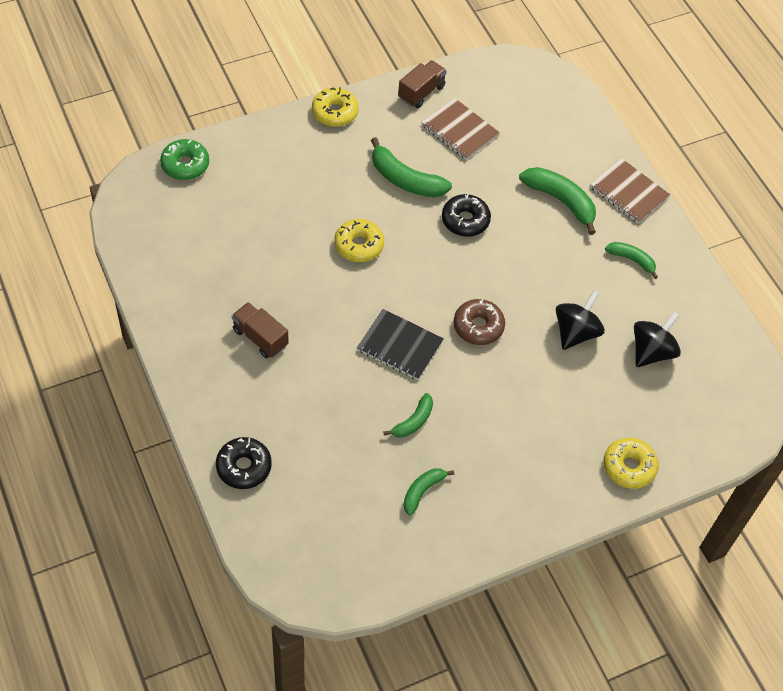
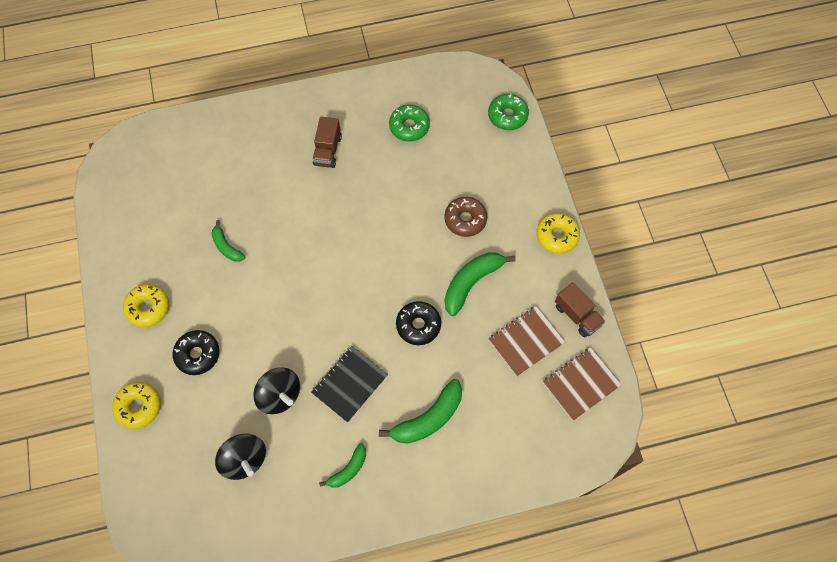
camera: 105 degrees right, 10 degrees up
black donut [216,437,272,489] -> black donut moved to [173,330,220,375]
brown truck [232,302,289,359] -> brown truck turned 135 degrees clockwise [312,117,342,168]
yellow donut [334,219,384,262] -> yellow donut moved to [123,284,169,327]
black notebook [357,309,444,380] -> black notebook moved to [311,346,388,423]
green banana [403,468,454,516] -> none
brown donut [454,299,505,345] -> brown donut moved to [444,197,487,237]
brown notebook [590,158,670,224] -> brown notebook moved to [543,347,621,421]
none -> green donut [389,105,430,142]

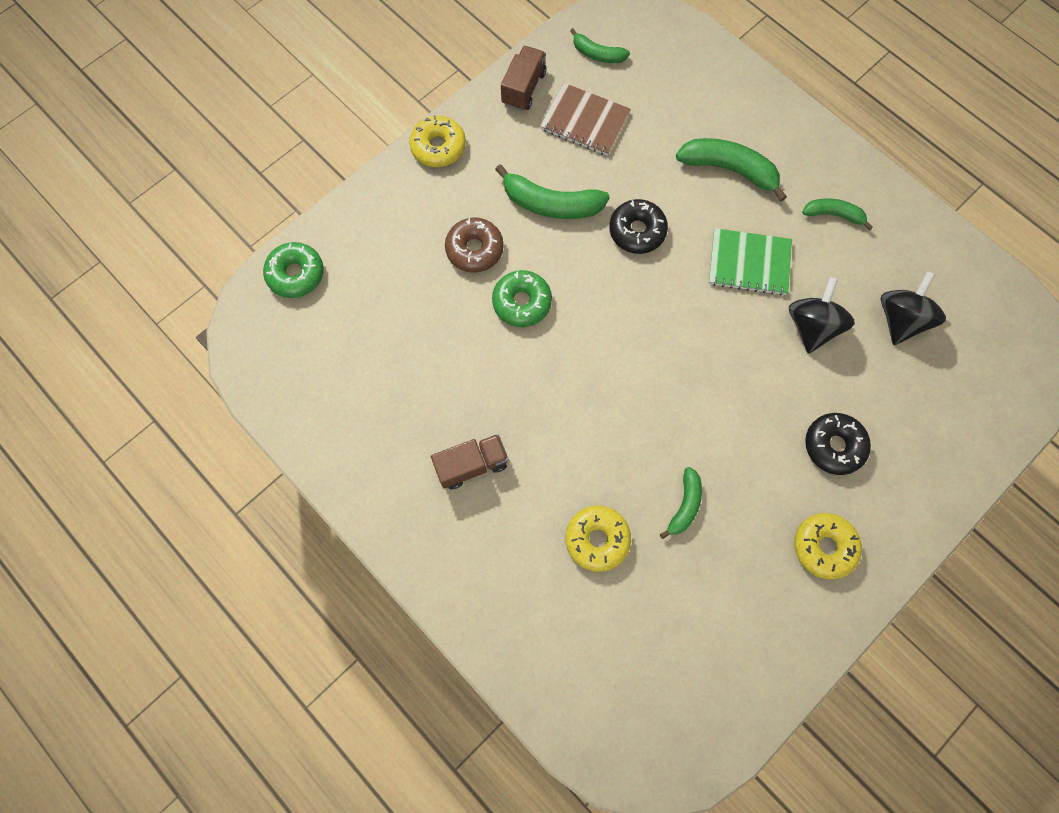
camera: 120 degrees left, 5 degrees up
yellow donut [112,382,161,429] -> yellow donut moved to [565,506,631,572]
black notebook [311,346,388,423] -> green notebook [708,228,792,296]
green donut [389,105,430,142] -> green donut moved to [492,270,552,327]
brown notebook [543,347,621,421] -> green banana [570,28,630,63]

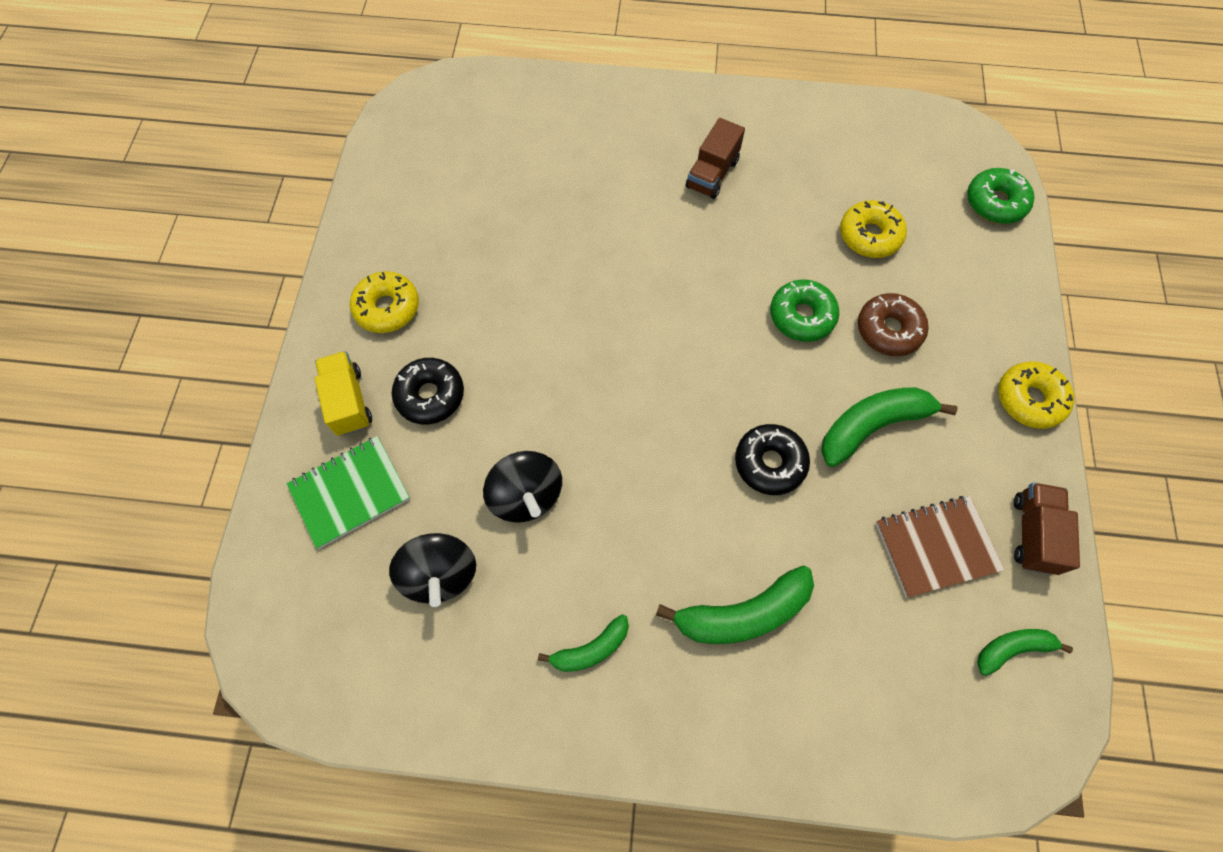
camera: 140 degrees right, 5 degrees down
brown truck [501,46,546,111] -> brown truck turned 150 degrees counterclockwise [1014,483,1080,575]
yellow donut [565,506,631,572] -> yellow donut moved to [840,200,907,258]
green banana [660,467,702,539] -> none
green notebook [708,228,792,296] -> green notebook moved to [287,436,410,549]
none -> yellow truck [315,351,372,436]

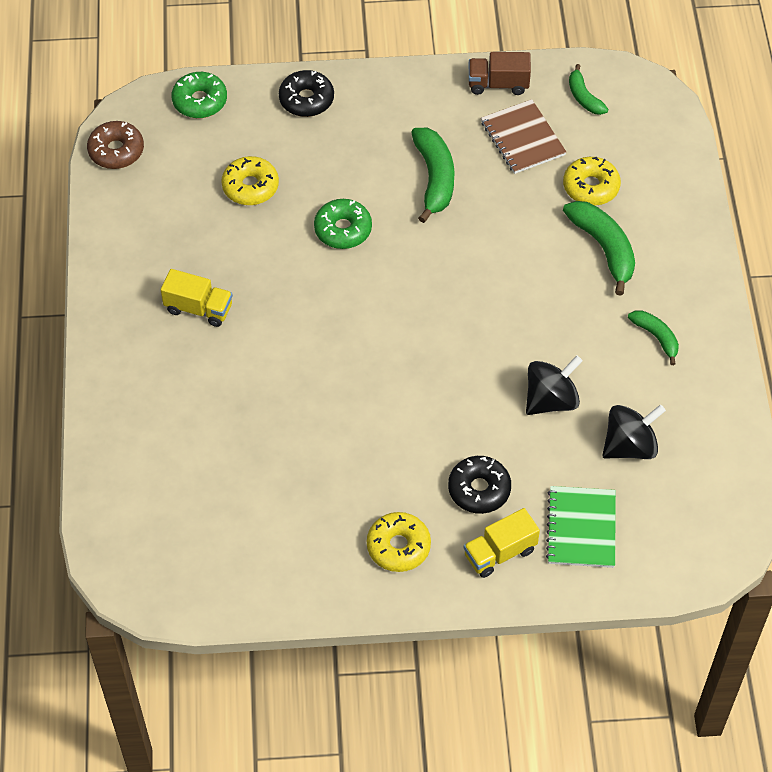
camera: 100 degrees left, 10 degrees down
green notebook [287,436,410,549] -> green notebook turned 45 degrees clockwise [546,486,616,568]
brown truck [686,118,745,199] -> yellow truck [161,269,233,327]
black donut [735,424,810,495] -> black donut moved to [279,70,334,117]
green banana [821,387,958,467] -> green banana turned 150 degrees counterclockwise [411,128,455,223]
brown donut [858,293,928,356] -> brown donut moved to [87,121,144,169]
yellow donut [998,362,1074,429] -> yellow donut moved to [563,157,621,206]

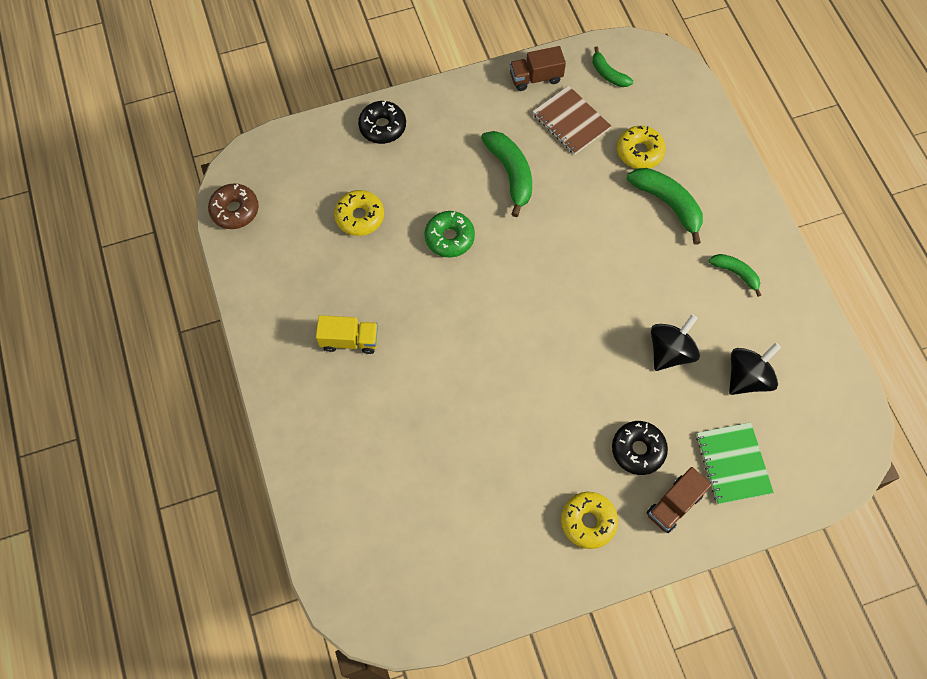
camera: 15 degrees left, 10 degrees up
green donut [171,72,227,118] -> none
yellow truck [464,508,540,578] -> brown truck [646,467,711,533]

